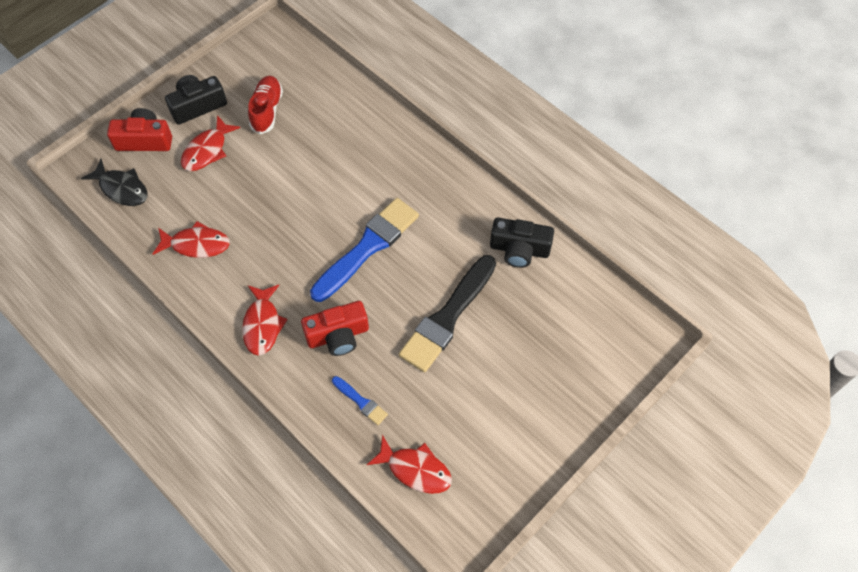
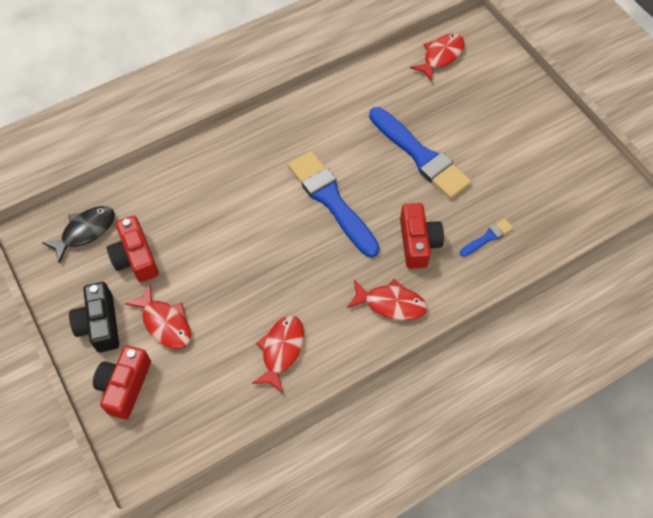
camera: 75 degrees left, 0 degrees up
black fish [81,159,148,206] -> black fish moved to [42,206,115,263]
red shoe [248,76,283,134] -> red camera [107,216,159,282]
red fish [367,435,452,494] -> red fish moved to [410,34,465,82]
black brush [399,255,496,372] -> blue brush [369,107,471,199]
black camera [490,217,554,268] -> none

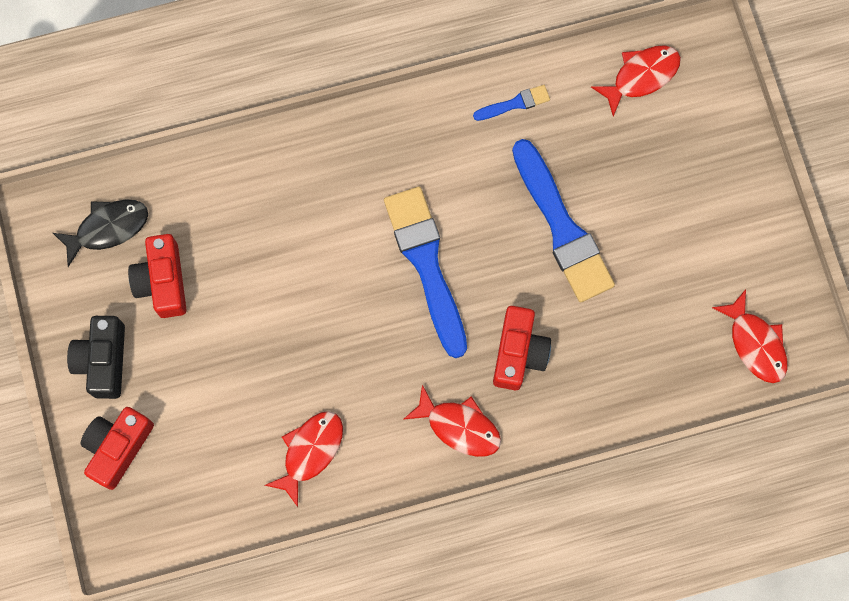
camera: 15 degrees right, 15 degrees up
red fish [125,284,191,349] -> red fish moved to [712,289,788,383]
blue brush [460,219,513,257] -> blue brush moved to [473,85,550,121]

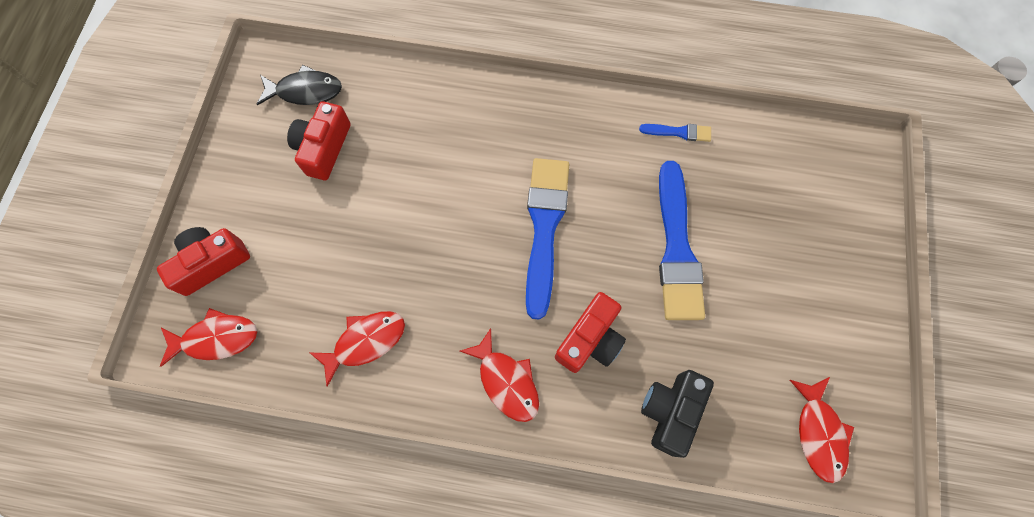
camera: 25 degrees right, 5 degrees down
black camera [67,316,125,399] -> black camera moved to [641,370,714,458]
red fish [591,45,681,117] -> red fish moved to [160,308,257,367]

